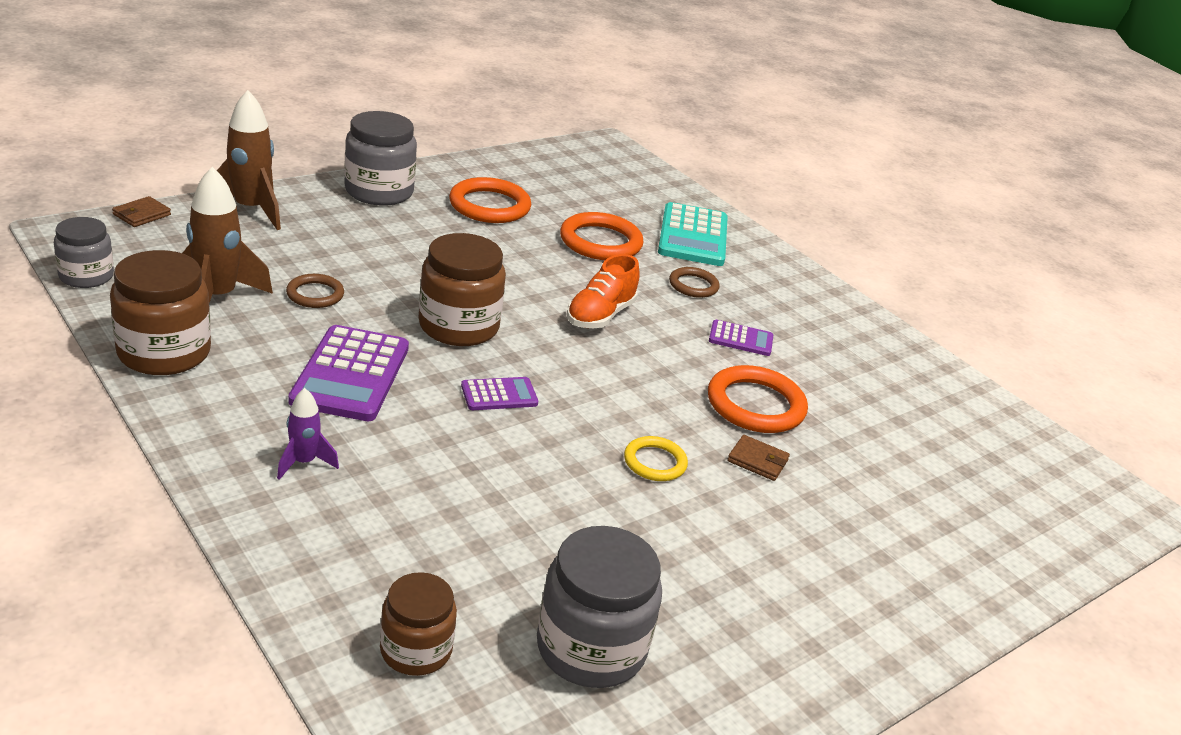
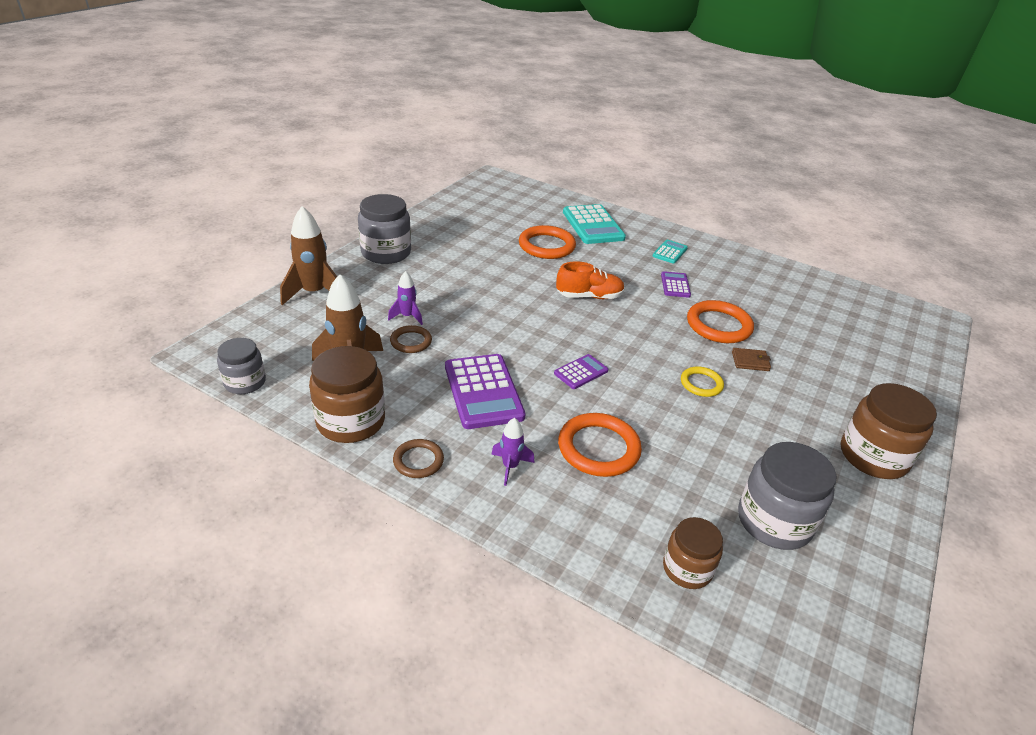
camera: 20 degrees left, 5 degrees up
brown wallet [112,196,171,227] -> none
brown jar [419,233,506,346] -> brown jar moved to [841,383,937,479]
orange ring [449,177,531,223] -> orange ring moved to [558,413,642,477]
orange shoe [566,254,640,328] -> orange shoe turned 105 degrees counterclockwise [556,261,625,299]
brown ring [669,267,720,298] -> brown ring moved to [393,439,444,478]
purple calculator [709,320,773,356] -> purple calculator turned 75 degrees counterclockwise [661,271,691,298]
none -> purple rocket [388,271,423,325]
none -> turquoise calculator [653,240,688,264]

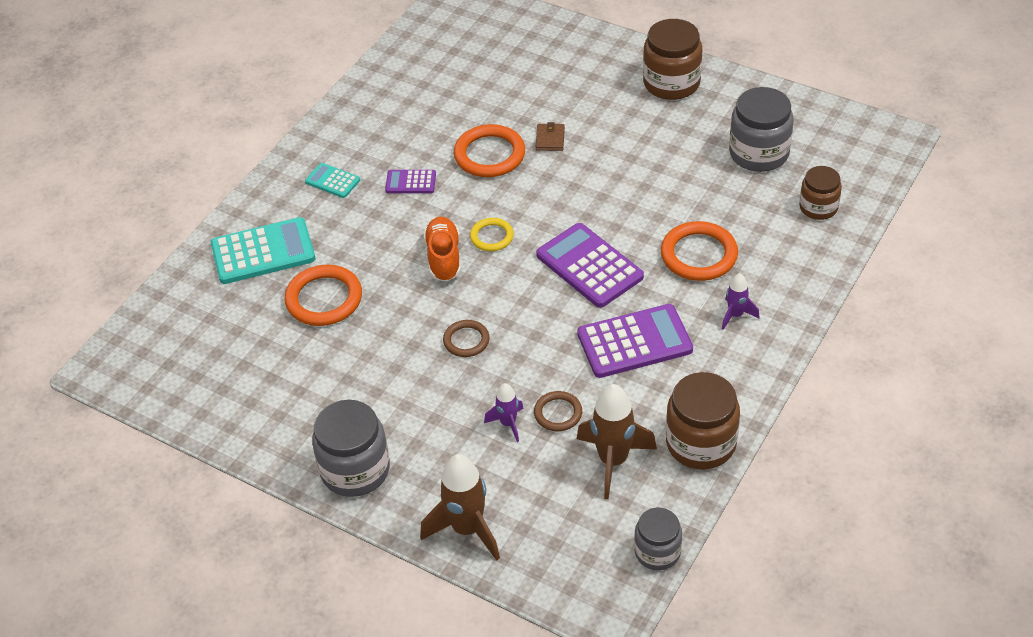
camera: 85 degrees left, 10 degrees up
brown ring [393,439,444,478] -> brown ring moved to [443,320,489,357]
purple calculator [554,354,608,389] -> purple calculator [536,223,644,308], size x1.91
yellow ring [681,366,724,397] -> yellow ring moved to [470,218,514,251]

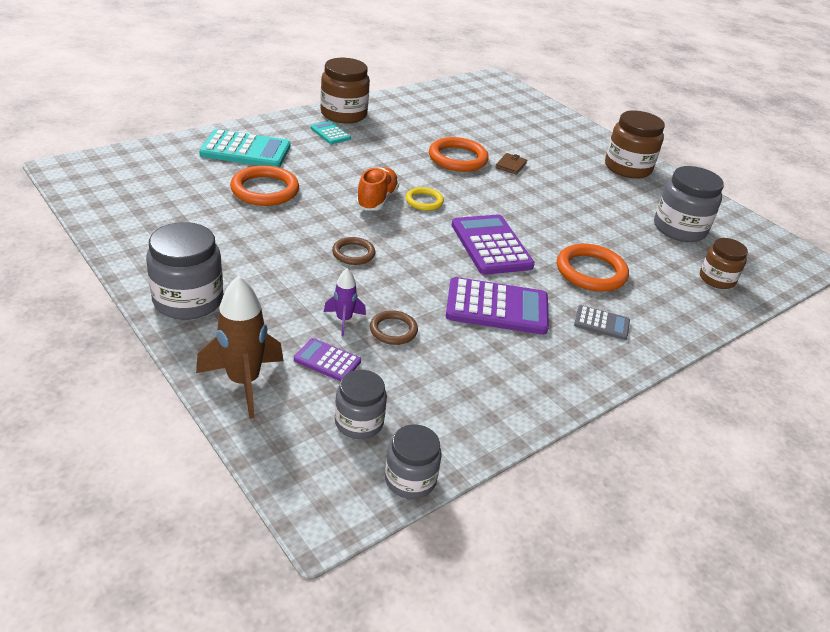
camera: 15 degrees right, 10 degrees down
purple calculator [385,170,436,193] -> purple calculator moved to [294,338,361,381]
brown rocket [577,384,657,499] -> none
brown jar [666,372,740,469] -> brown jar moved to [320,58,370,123]
purple rocket [722,273,759,330] -> grey calculator [574,305,630,340]
none -> grey jar [335,370,387,439]

